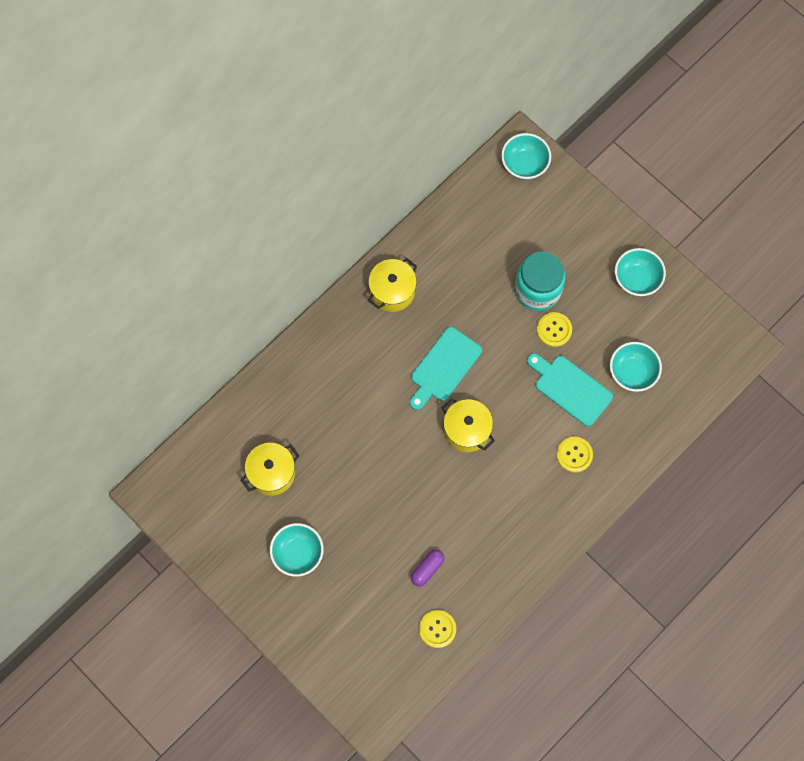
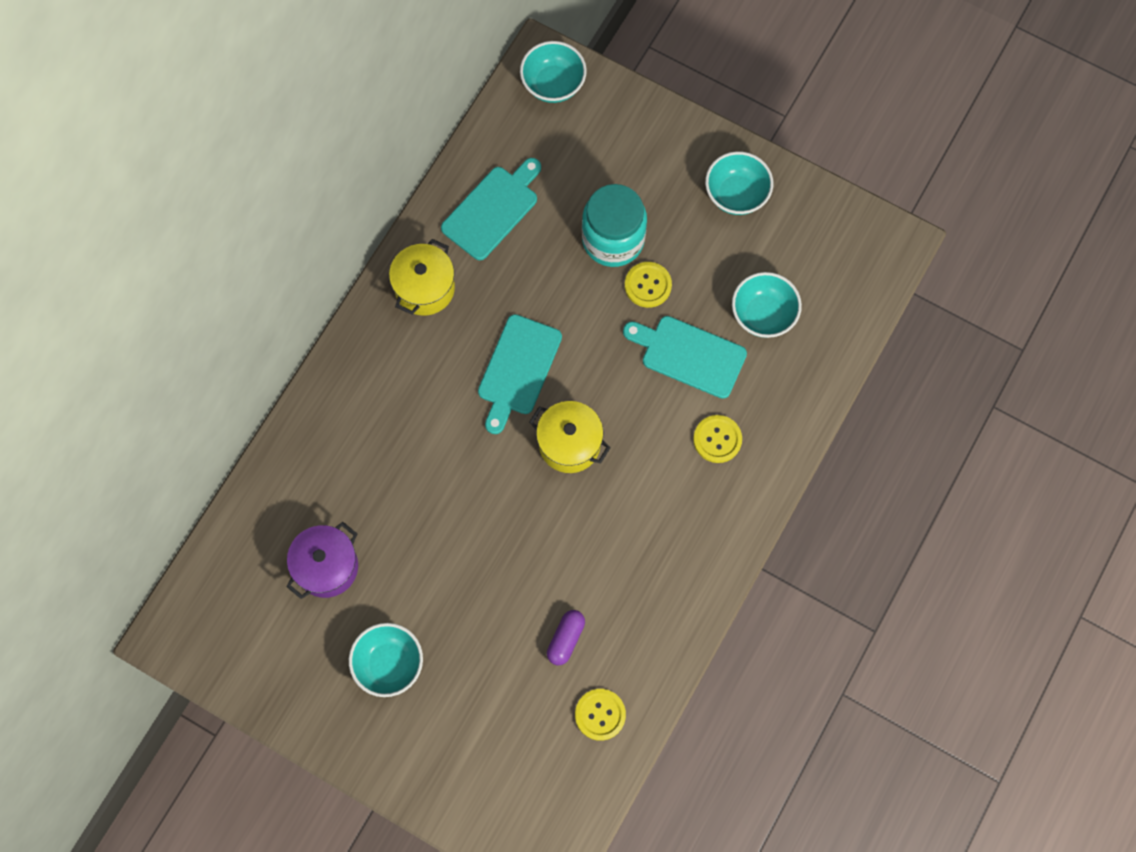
camera: 15 degrees left, 0 degrees up
yellow pot [241,443,299,496] -> purple pot [286,522,358,599]
none -> turquoise cutting board [441,158,541,260]

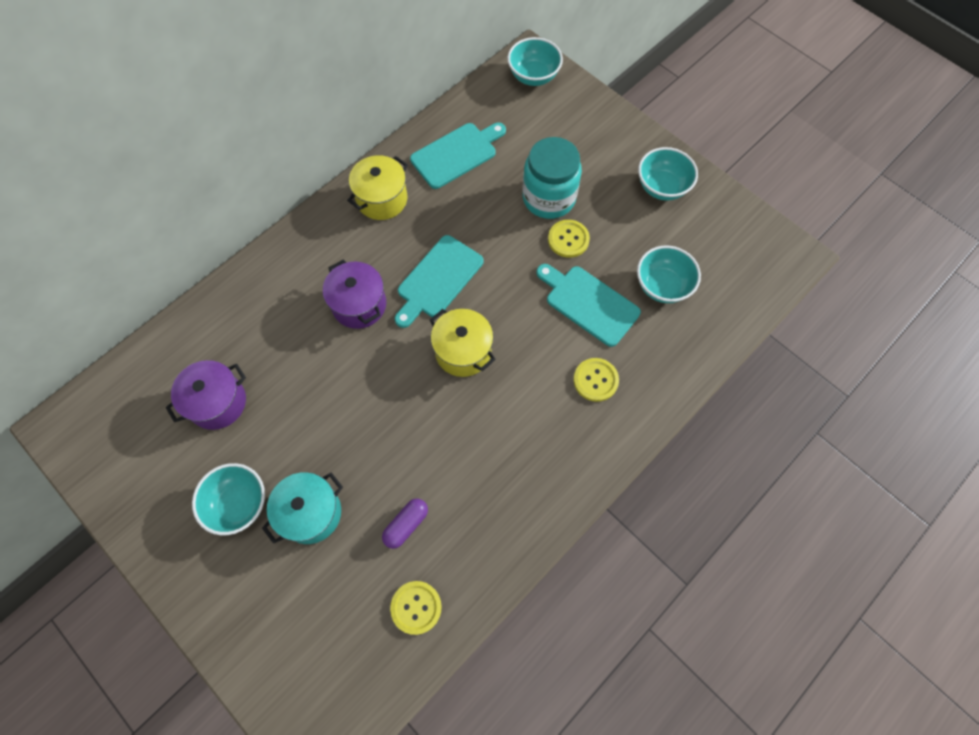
camera: 15 degrees right, 5 degrees down
none -> turquoise pot [262,472,343,544]
none -> purple pot [323,259,386,329]

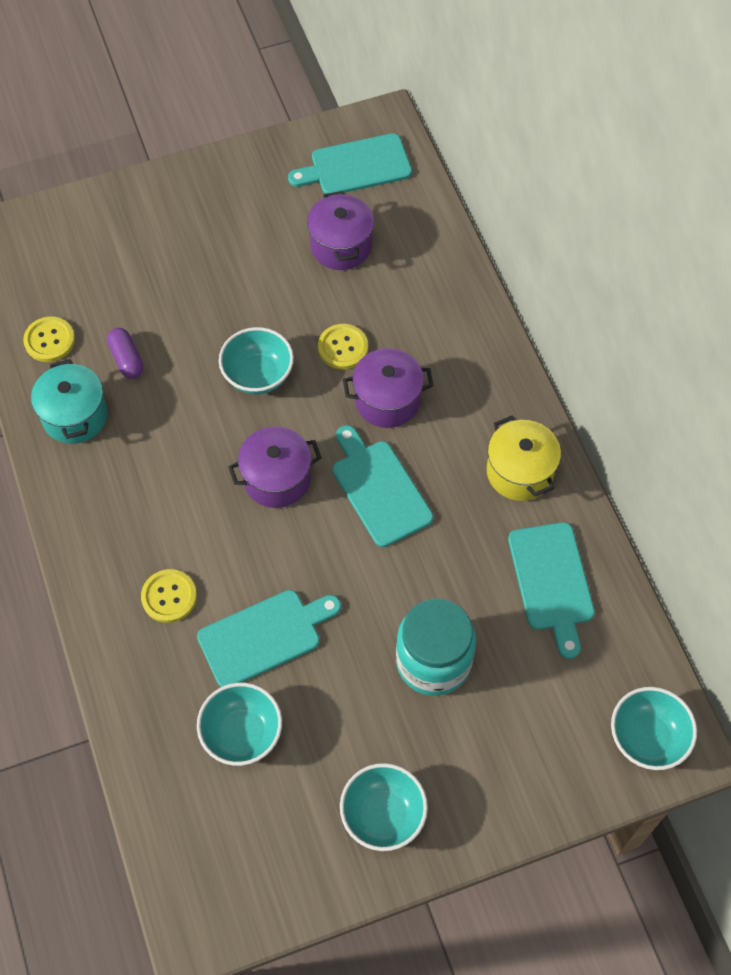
camera: 115 degrees right, 5 degrees down
turquoise bowl [192,463,265,535] -> turquoise bowl moved to [219,327,294,394]
turquoise pot [262,472,343,544] -> turquoise pot moved to [31,359,108,444]
yellow pot [430,309,496,377] -> purple pot [228,427,322,508]
yellow button [548,220,590,258] -> yellow button moved to [318,324,368,369]
none -> turquoise cutting board [288,133,412,194]

